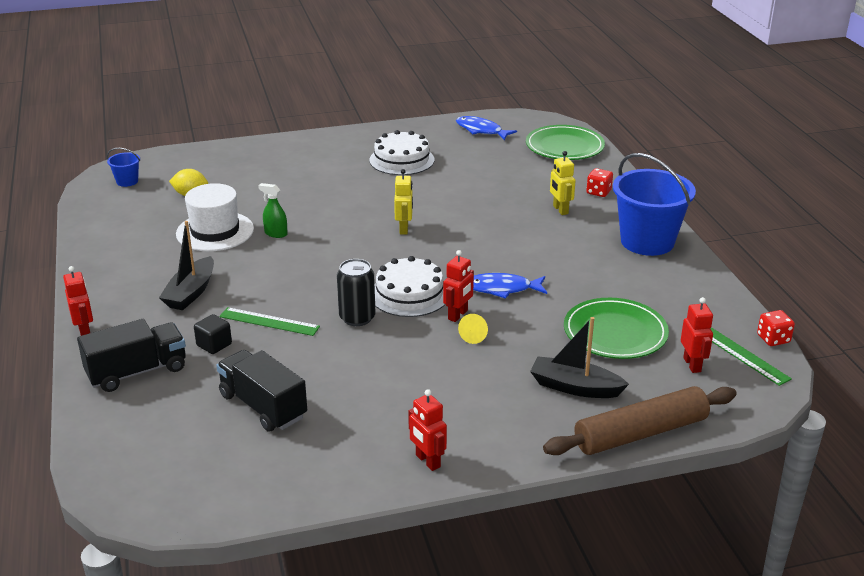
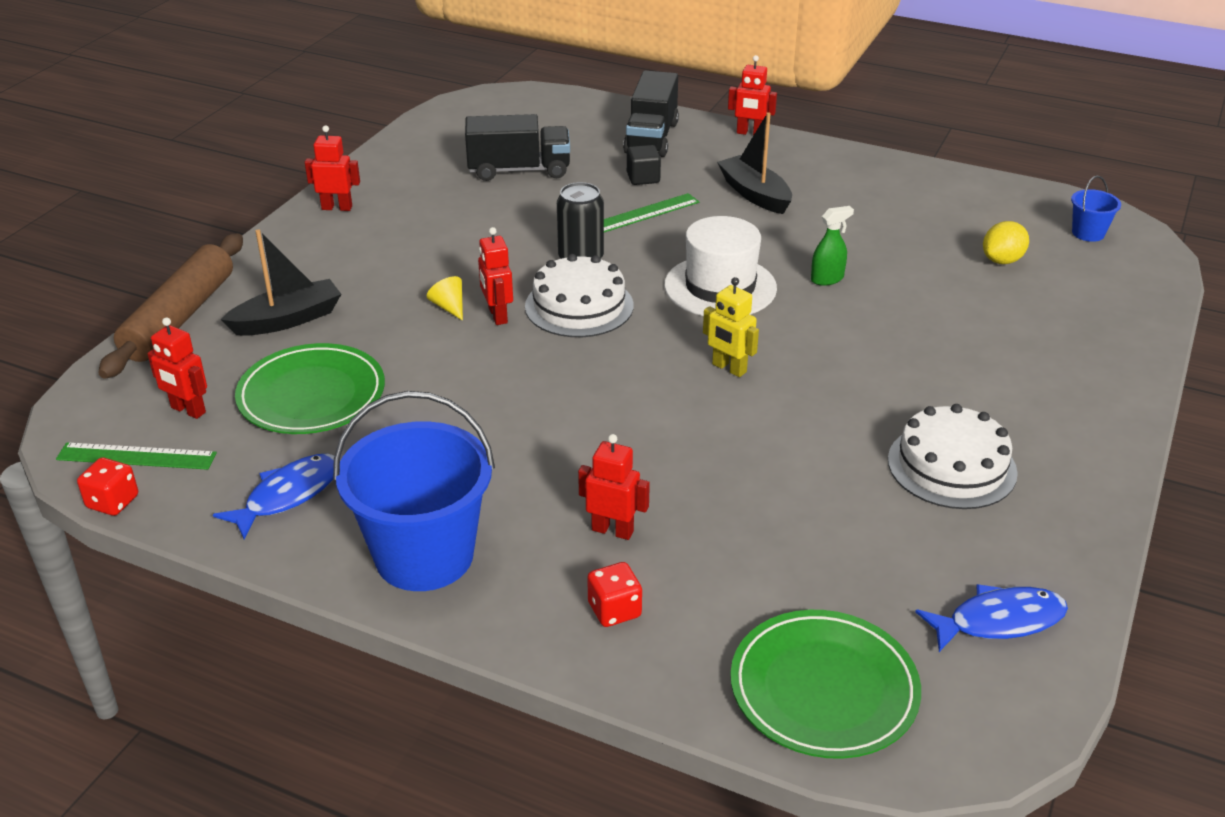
camera: 130 degrees right, 5 degrees up
white hat [176,183,254,251] -> white hat moved to [664,216,777,316]
blue fish [473,273,547,299] -> blue fish moved to [213,454,334,540]
yellow robot [550,151,575,215] -> red robot [578,434,650,540]

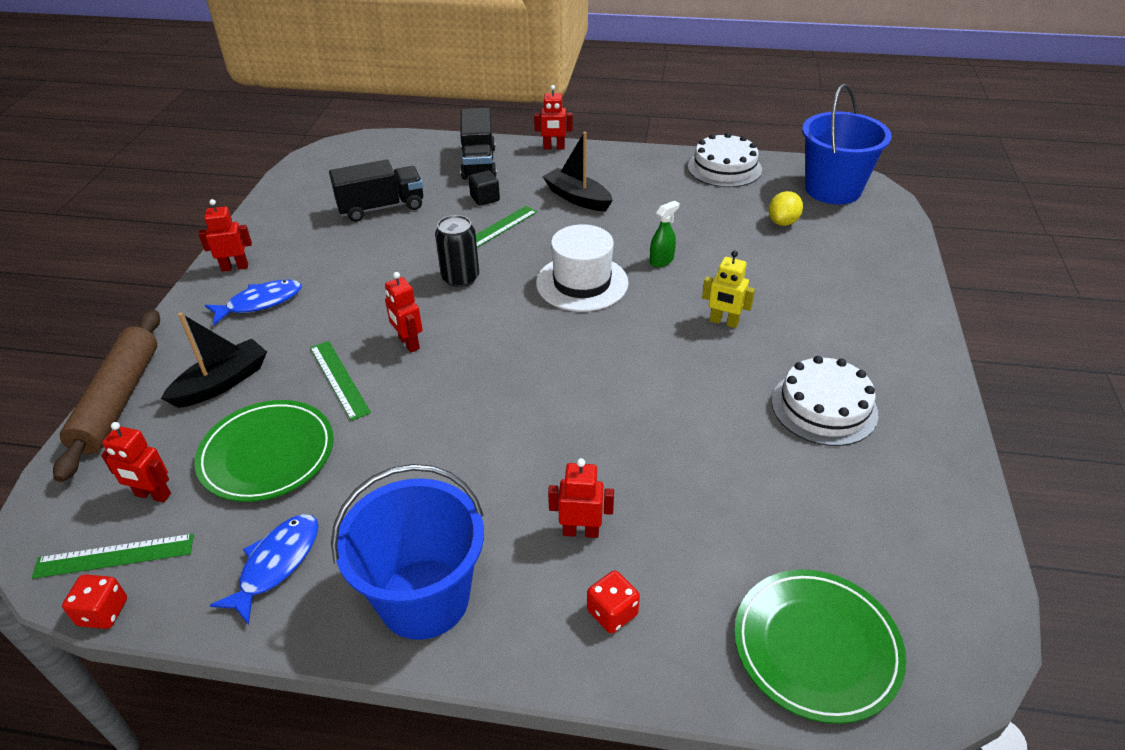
camera: 15 degrees left, 5 degrees up
yellow cone [427,276,463,321] -> none
white cake [525,254,633,337] -> white cake moved to [688,133,762,187]
yellow robot [703,277,759,377] -> yellow robot moved to [702,251,755,328]
blue fish [915,584,1068,652] -> blue fish moved to [205,280,301,326]
blue bucket [1071,176,1121,242] -> blue bucket [802,84,892,204], size x2.27
none -> green ruler [310,341,371,421]

